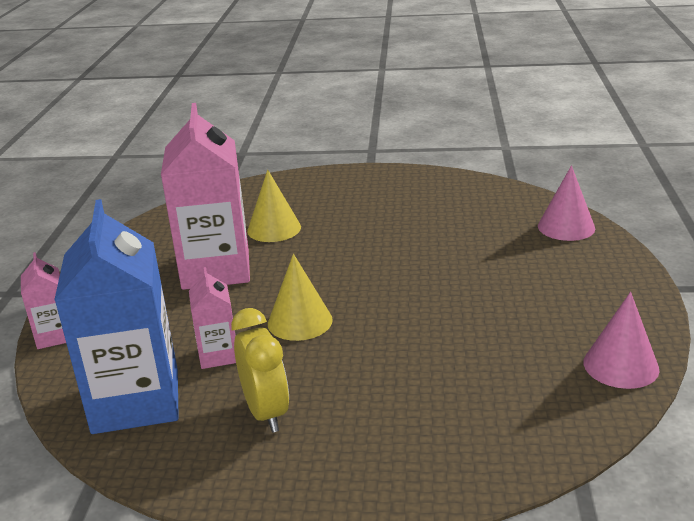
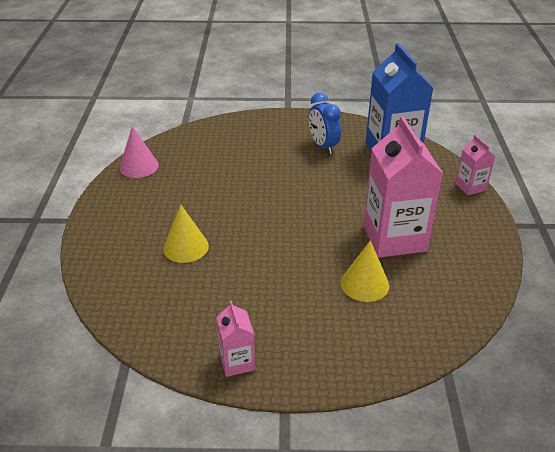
camera: 175 degrees right, 10 degrees up
pink carton [189,267,236,369] -> pink carton moved to [216,301,255,377]
yellow clock [231,308,289,433] -> blue clock [309,93,341,154]
yellow cone [268,254,333,341] -> yellow cone moved to [163,204,209,263]
pink cone [538,165,595,241] -> none

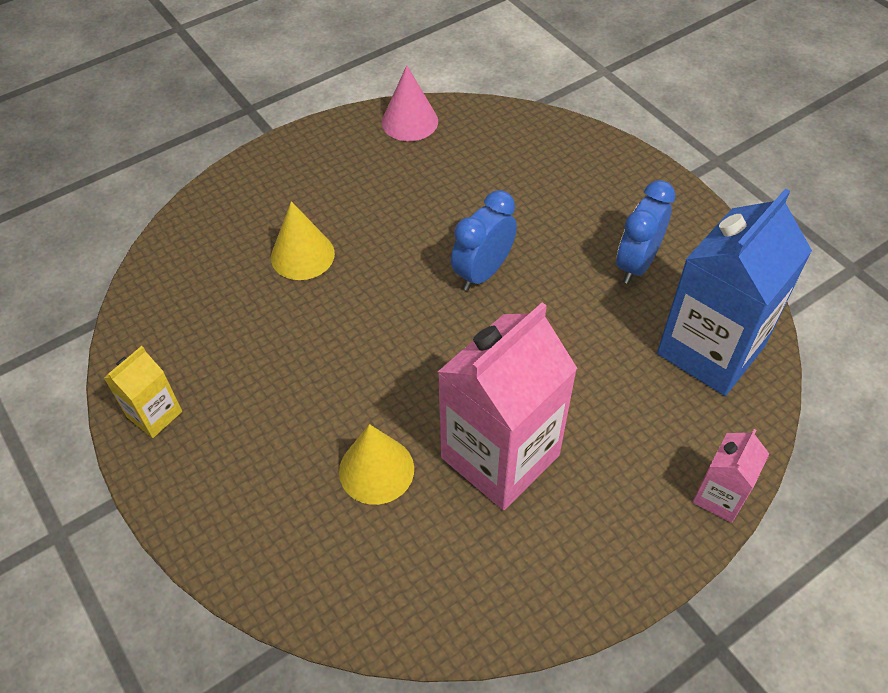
camera: 55 degrees right, 15 degrees up
pink carton [216,301,255,377] -> yellow carton [104,346,182,438]
none -> blue clock [451,190,517,291]

